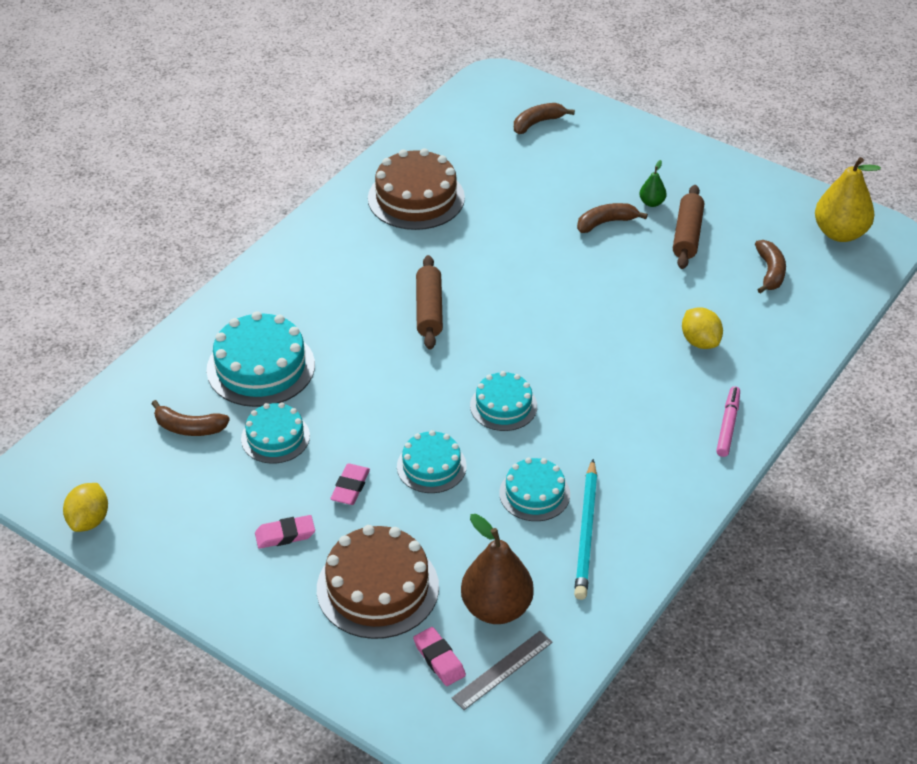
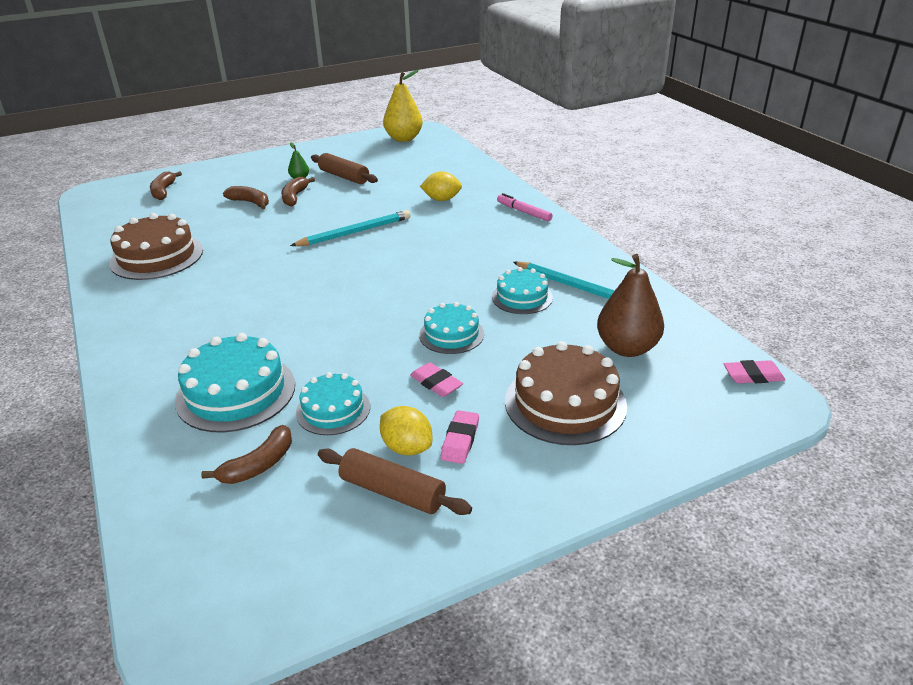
camera: 60 degrees left, 10 degrees down
yellow lemon [63,483,108,532] -> yellow lemon moved to [380,406,432,455]
pink eraser [413,627,466,686] -> pink eraser moved to [724,360,785,384]
brown rolling pin [416,255,443,350] -> brown rolling pin moved to [318,448,472,515]
grey ruler [452,631,553,710] -> none
turquoise cake [470,371,537,431] -> none
brown banana [755,240,786,294] -> brown banana moved to [223,186,269,209]
none -> turquoise pencil [290,210,411,246]

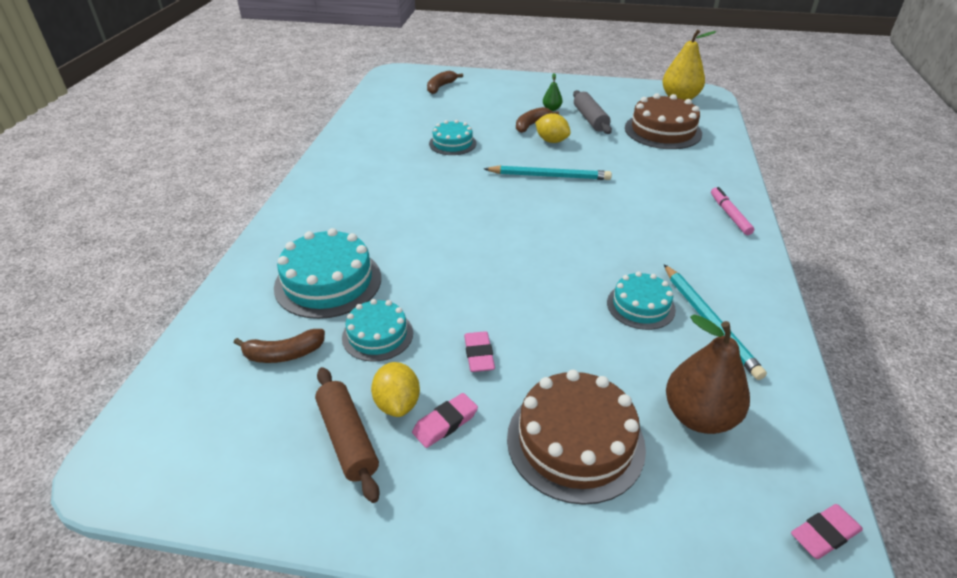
camera: 35 degrees right, 5 degrees up
brown cake [109,213,203,280] -> brown cake moved to [625,93,702,149]
brown banana [223,186,269,209] -> none
brown rolling pin [311,153,378,184] -> grey rolling pin [573,90,612,134]
turquoise cake [419,302,484,354] -> turquoise cake moved to [429,120,477,155]
yellow lemon [420,171,462,201] -> yellow lemon moved to [535,113,571,143]
pink eraser [724,360,785,384] -> pink eraser turned 60 degrees counterclockwise [791,504,863,559]

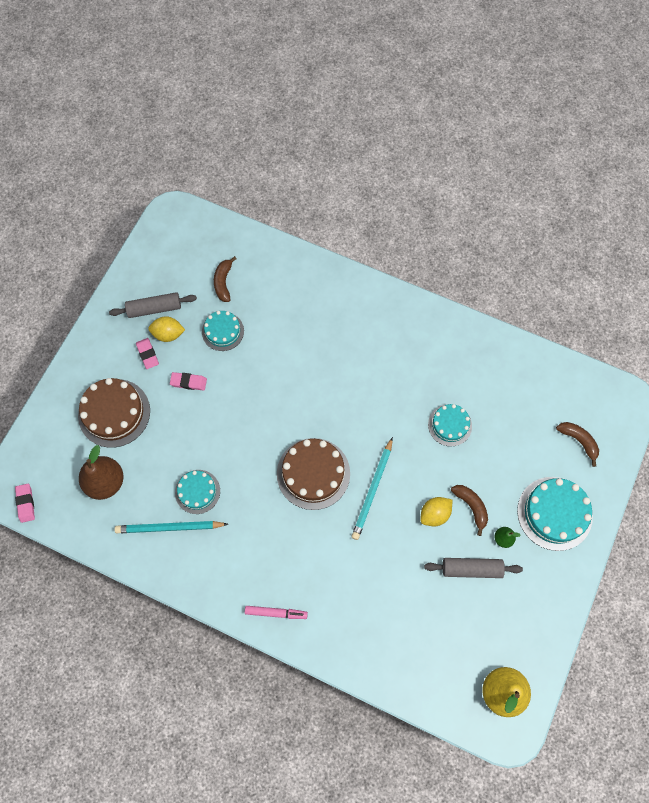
camera: 105 degrees right, 30 degrees up
turquoise cake [274,228,381,319] -> turquoise cake moved to [517,477,593,551]
brown rolling pin [315,367,380,503] -> grey rolling pin [109,292,197,318]
brown cake [625,93,702,149] -> brown cake moved to [277,438,350,510]

